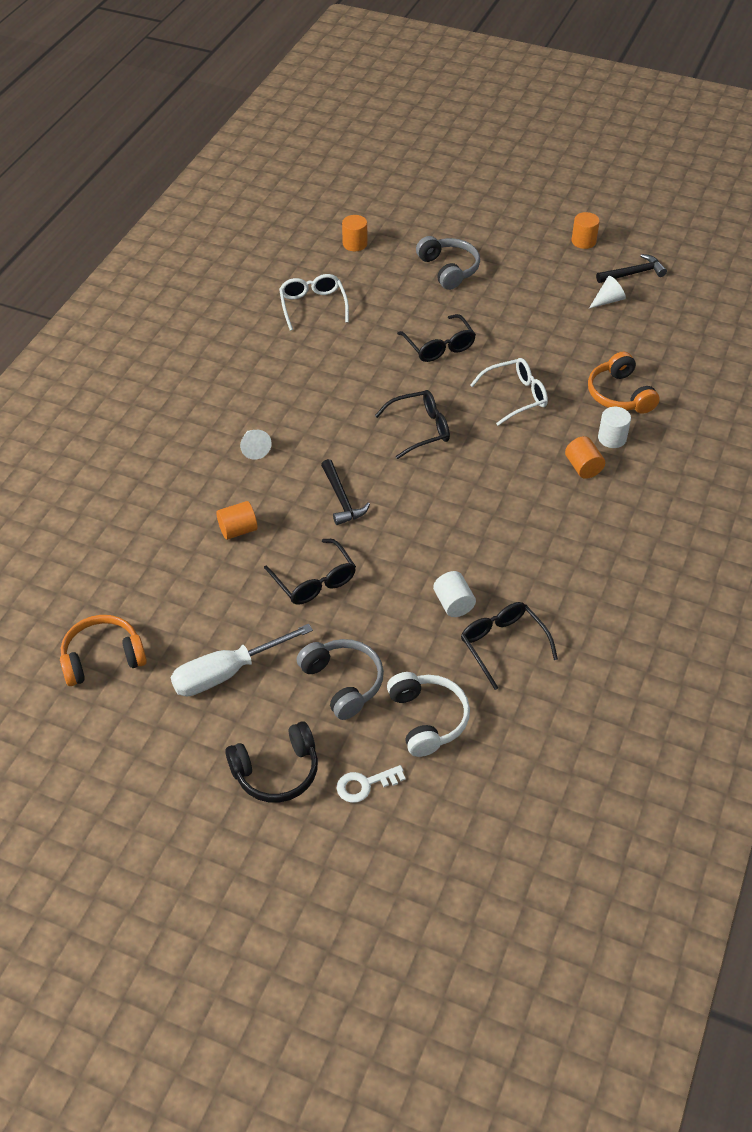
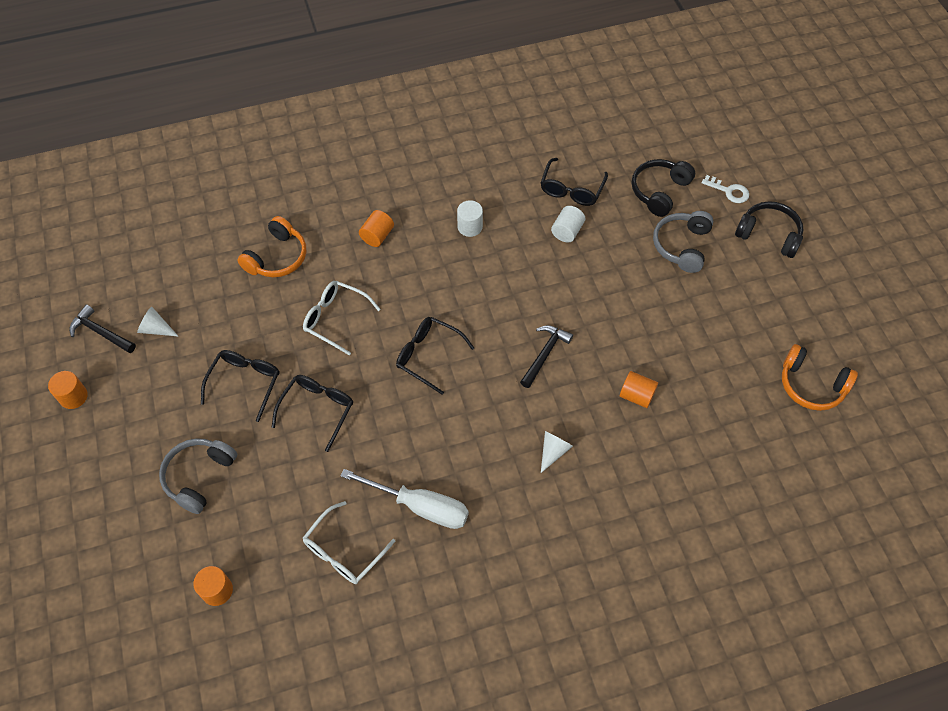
camera: 130 degrees left, 10 degrees up
white screwdriver [171,624,313,696] -> white screwdriver moved to [341,469,469,529]
black glasses [264,539,356,605] -> black glasses moved to [201,350,279,422]
white headphones [387,672,470,757] -> black headphones [632,159,695,217]
white cylinder [598,407,631,448] -> white cylinder moved to [457,200,483,237]

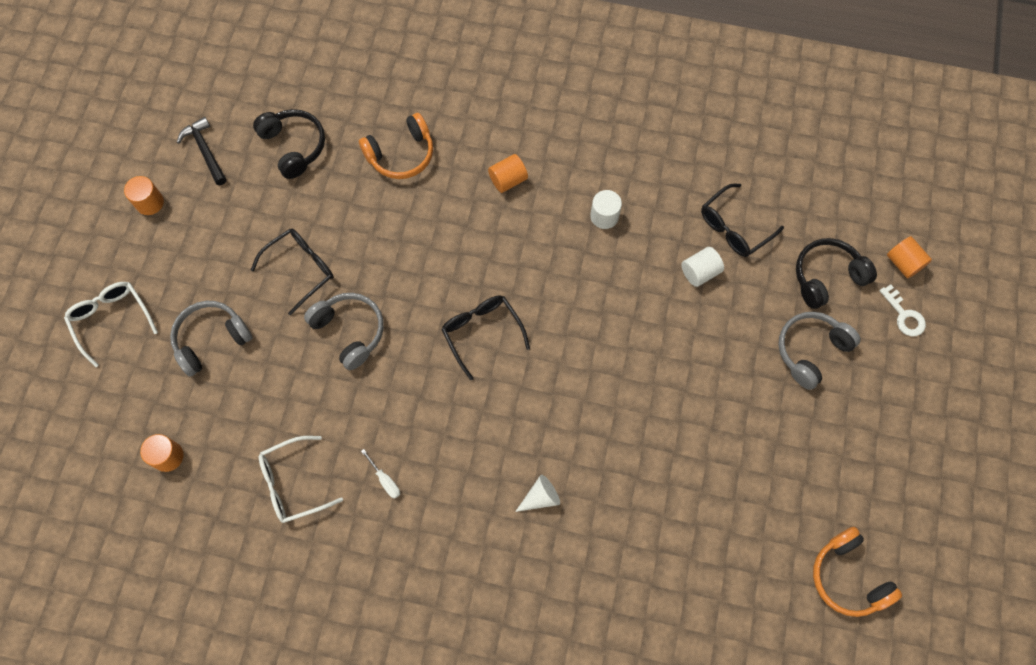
camera: 30 degrees right, 10 degrees up
white cone [137,307,178,336] -> none
black glasses [272,375,353,452] -> grey headphones [304,293,384,370]
white glasses [303,281,380,355] -> white glasses moved to [64,282,158,367]
white screwdriver [341,469,469,529] -> white screwdriver [361,449,400,499], size x0.42
black hammer [520,325,573,388] -> none
orange cylinder [620,371,658,408] -> orange cylinder moved to [887,236,932,278]
black headphones [735,201,804,258] -> black headphones moved to [253,109,325,179]

